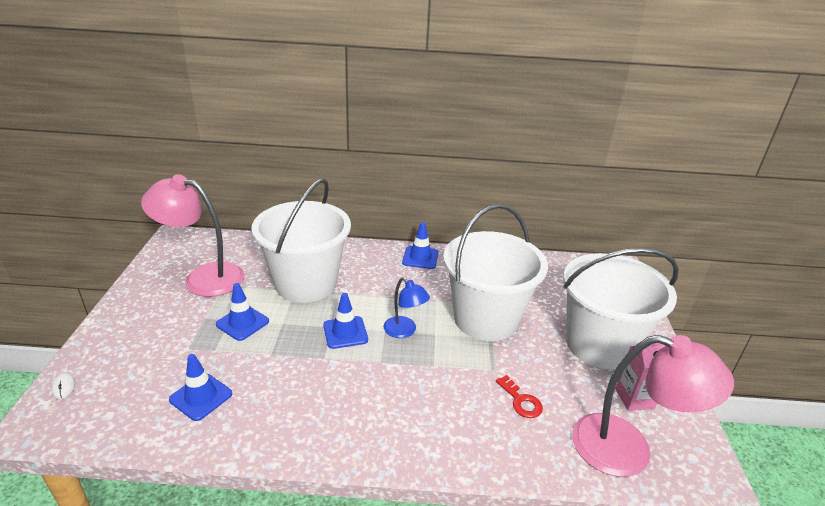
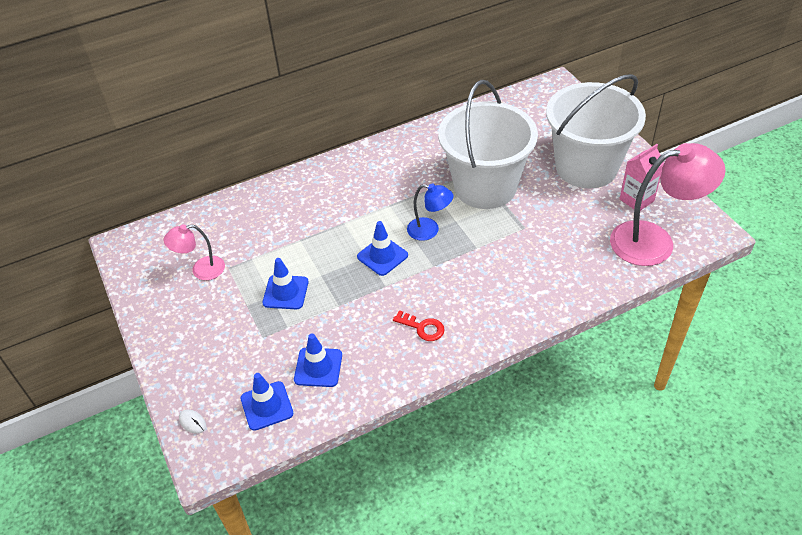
camera: 25 degrees left, 15 degrees up
pink lamp [141,174,245,297] -> pink lamp [164,224,225,280], size x0.53
white bucket [251,178,351,303] -> none
blue traffic cone [402,222,439,269] -> blue traffic cone moved to [240,373,293,431]
red key [496,375,543,418] -> red key moved to [393,310,445,341]

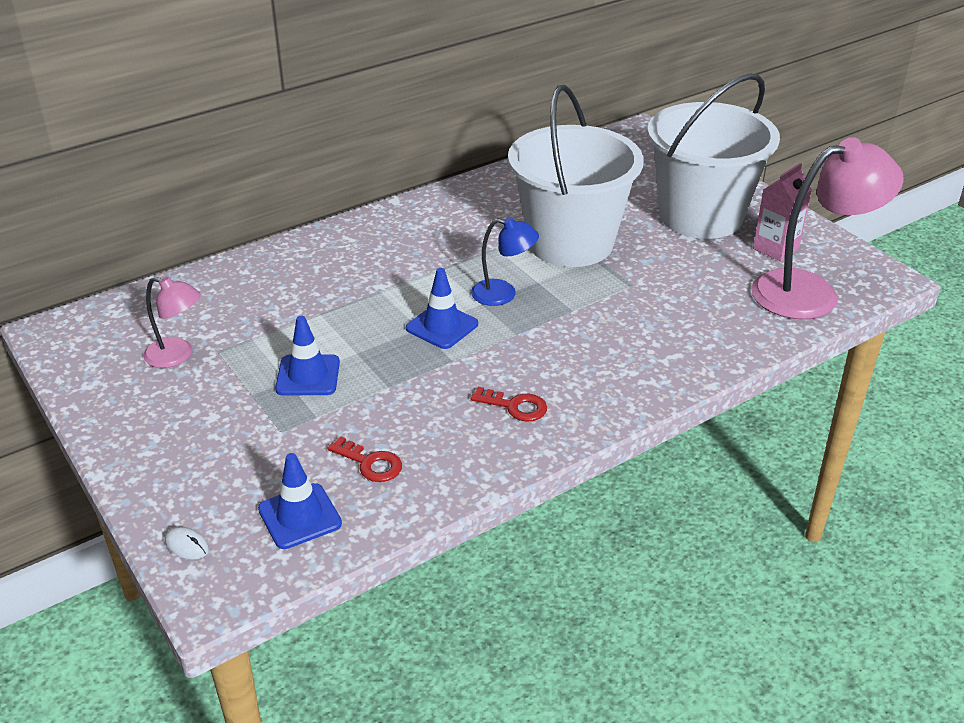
camera: 10 degrees left, 10 degrees down
pink lamp [164,224,225,280] -> pink lamp turned 135 degrees counterclockwise [143,277,201,368]
blue traffic cone [294,334,342,387] -> red key [327,436,402,482]

